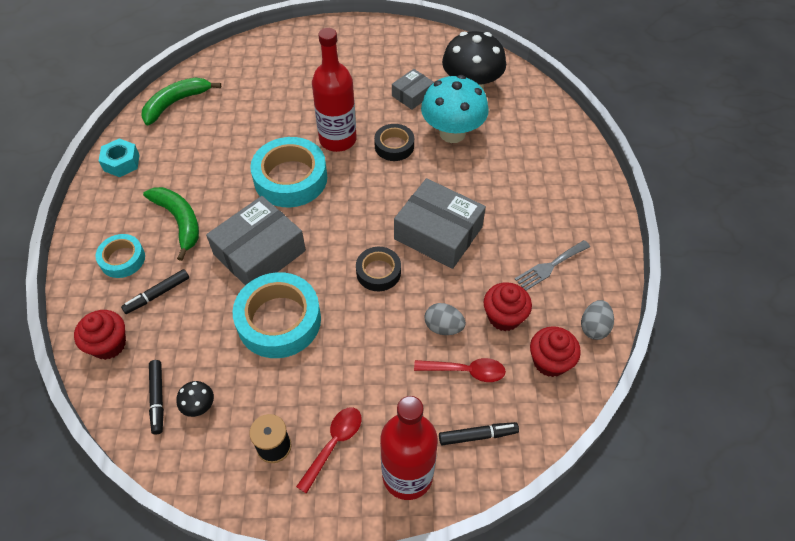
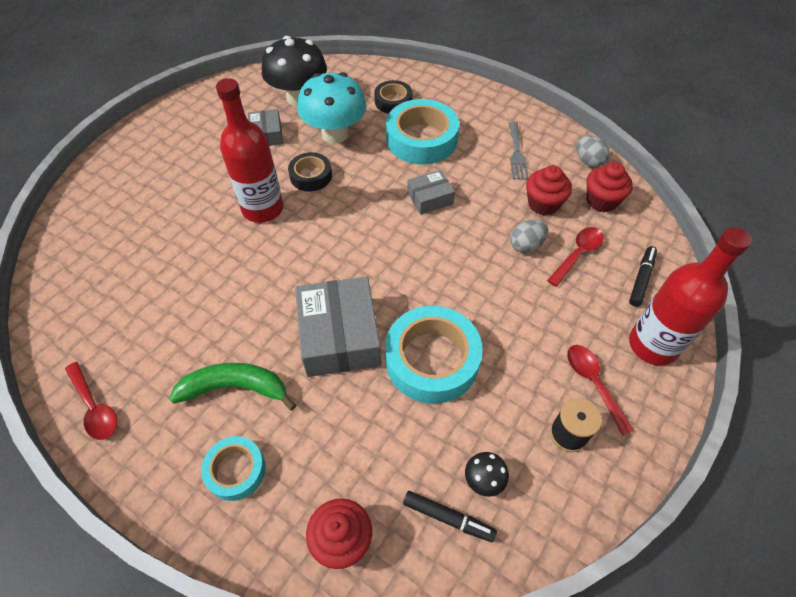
camera: 55 degrees left, 0 degrees up
turquoise nut [99,138,139,177] -> red spoon [65,362,117,440]
black marker [121,269,189,314] -> none
green banana [141,77,221,126] -> none
turquoise tape [250,137,327,207] -> turquoise tape moved to [386,99,459,165]
black tape [356,247,401,291] -> black tape moved to [374,80,412,114]
grey box [394,178,486,269] -> grey box [407,170,455,215], size x0.54

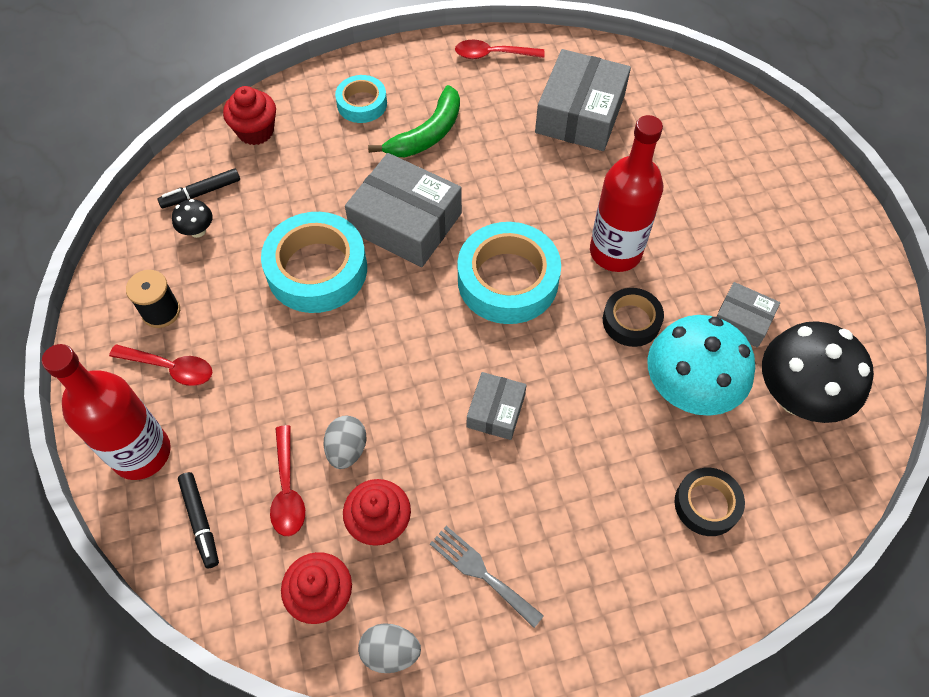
camera: 130 degrees right, 5 degrees up
turquoise tape [386,99,459,165] -> turquoise tape moved to [458,222,561,324]
none -> grey box [535,49,631,151]

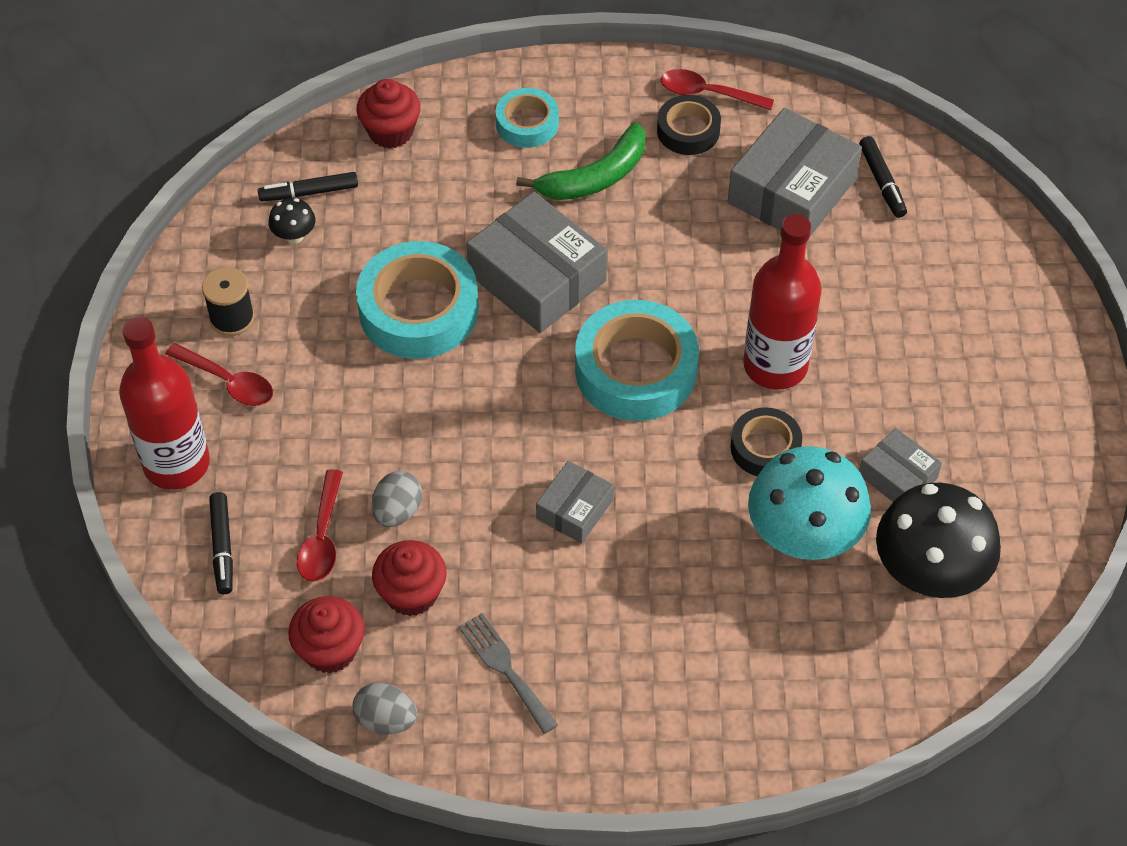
camera: 15 degrees right, 5 degrees down
black tape [675,468,745,536] -> black tape moved to [657,95,721,155]
none -> black marker [859,136,907,218]

